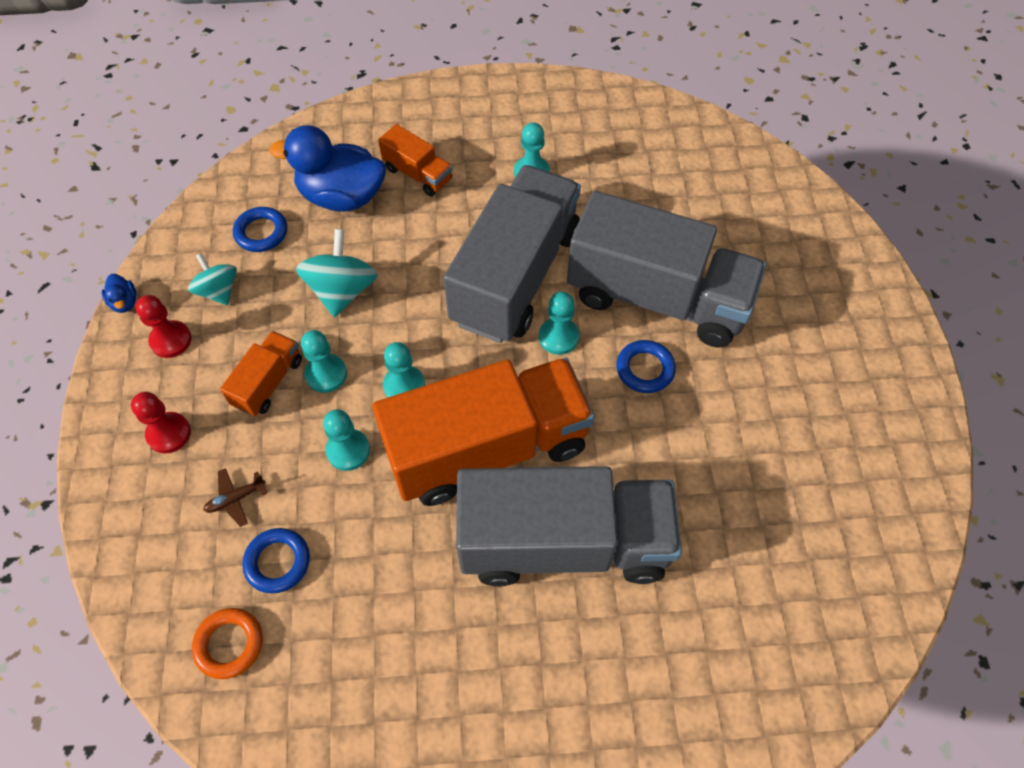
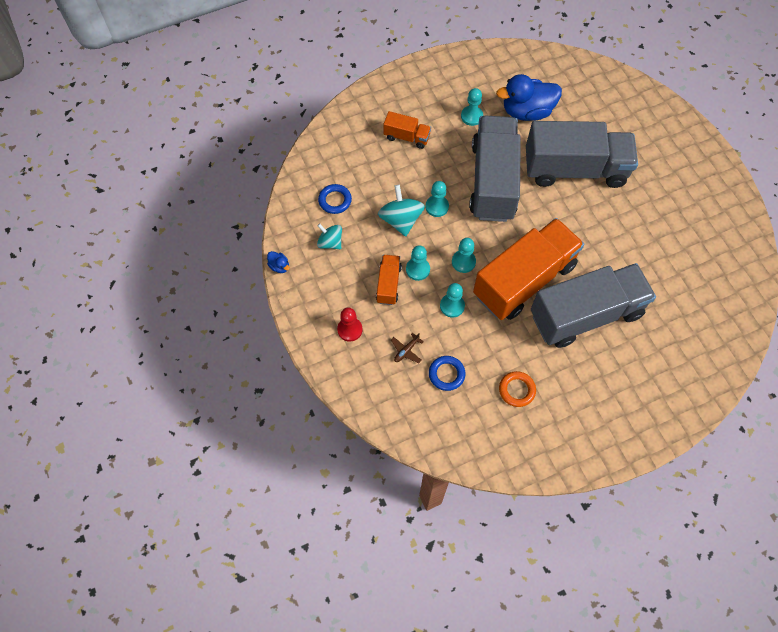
camera: 20 degrees left, 5 degrees up
red pawn [135,295,192,358] -> none
orange ring [192,608,263,679] -> orange ring moved to [499,371,536,407]
blue duck [269,125,386,212] -> blue duck moved to [496,74,562,121]
turquoise pawn [539,292,579,355] -> turquoise pawn moved to [425,181,449,217]
blue ring [616,340,676,393] -> none

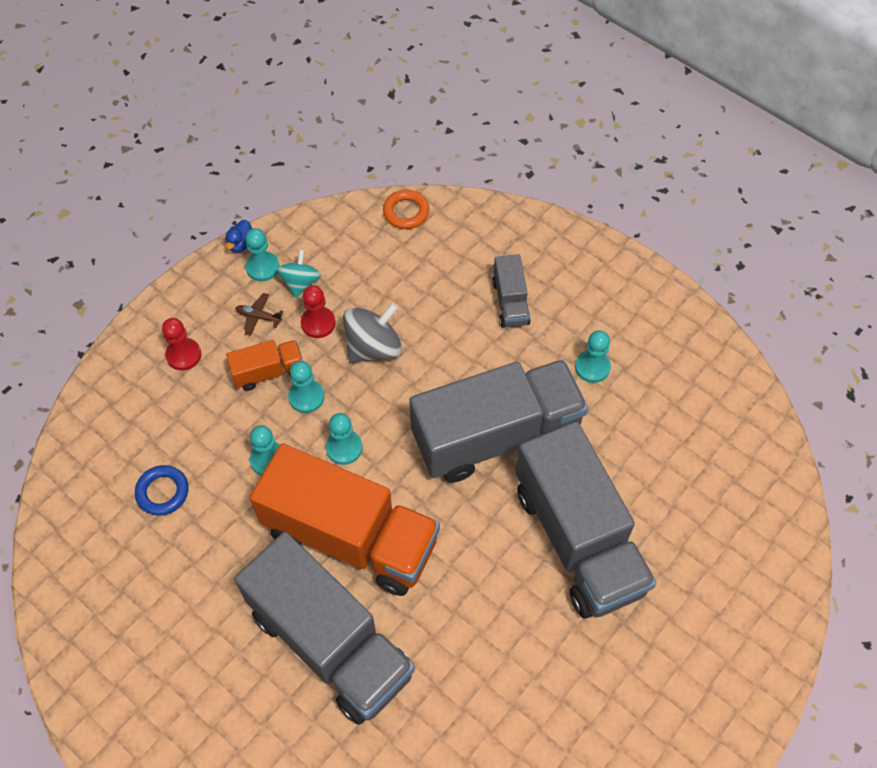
camera: 65 degrees right, 5 degrees down
blue ring [318,184,352,214] -> none
turquoise spinning top [378,185,425,236] -> grey spinning top [343,303,402,363]
orange truck [384,111,431,149] -> grey truck [492,254,531,328]
brown plane [391,333,423,363] -> brown plane moved to [235,293,284,336]
turquoise pawn [425,181,449,217] -> turquoise pawn moved to [245,228,280,281]
blue duck [496,74,562,121] -> none
orange ring [499,371,536,407] -> orange ring moved to [383,190,429,229]
none -> red pawn [301,285,335,338]

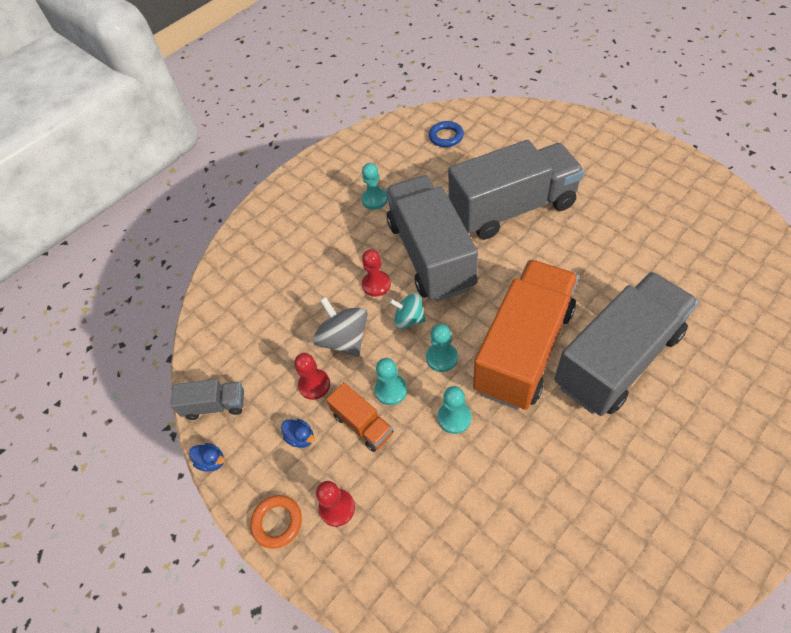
camera: 80 degrees left, 5 degrees down
blue ring [135,465,189,516] -> blue ring moved to [429,121,464,147]
orange truck [226,340,303,391] -> orange truck turned 150 degrees clockwise [326,382,393,452]
brown plane [235,293,284,336] -> blue duck [281,419,315,448]
turquoise pawn [245,228,280,281] -> none
turquoise spinning top [277,249,321,297] -> turquoise spinning top moved to [389,293,426,329]
orange ring [383,190,429,229] -> orange ring moved to [250,495,302,549]
grey truck [492,254,531,328] -> grey truck moved to [170,379,244,420]
none -> red pawn [362,249,391,297]

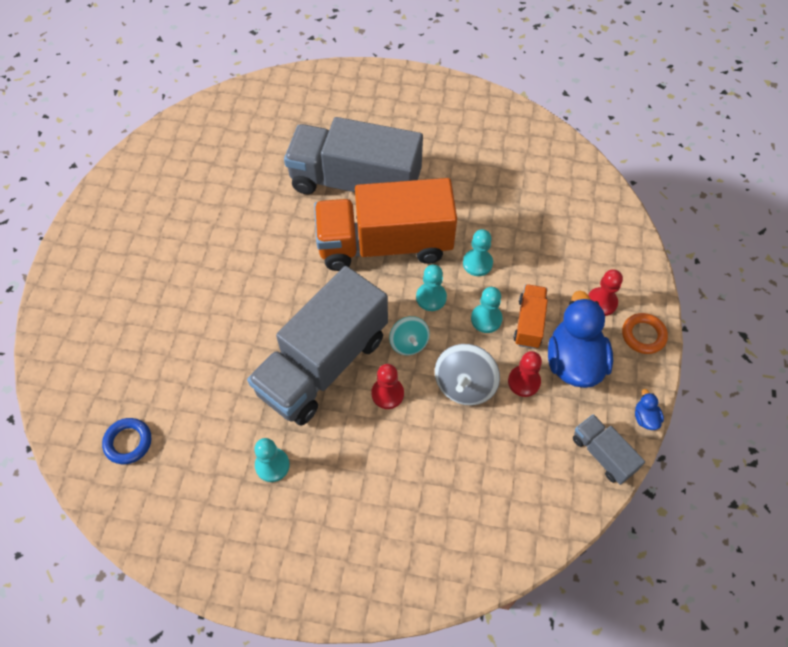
camera: 130 degrees left, 5 degrees up
blue duck [281,419,315,448] -> blue duck [548,291,613,388], size x2.42
grey truck [448,140,584,240] -> none

